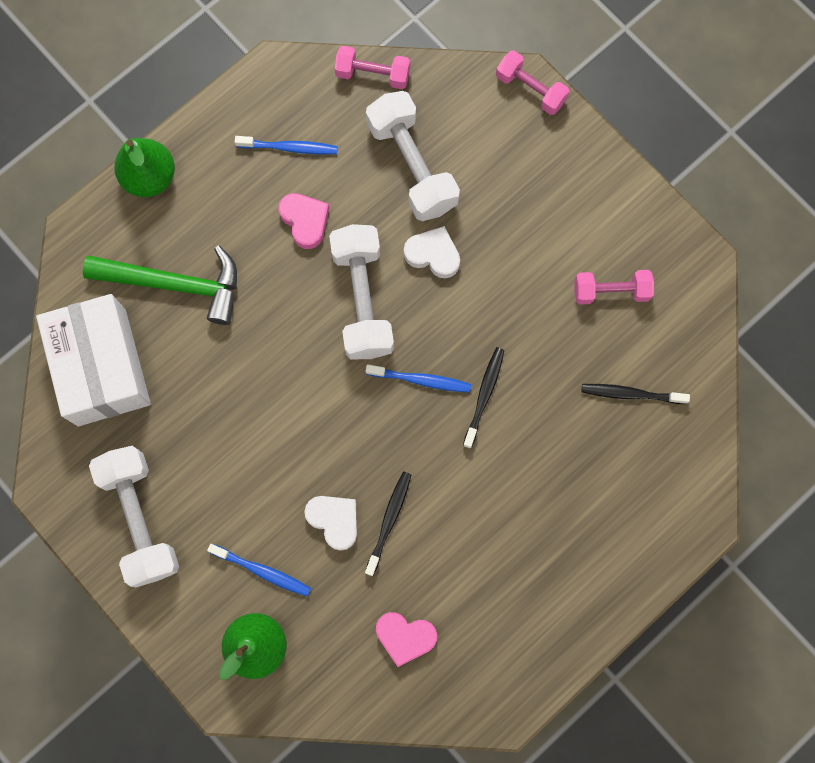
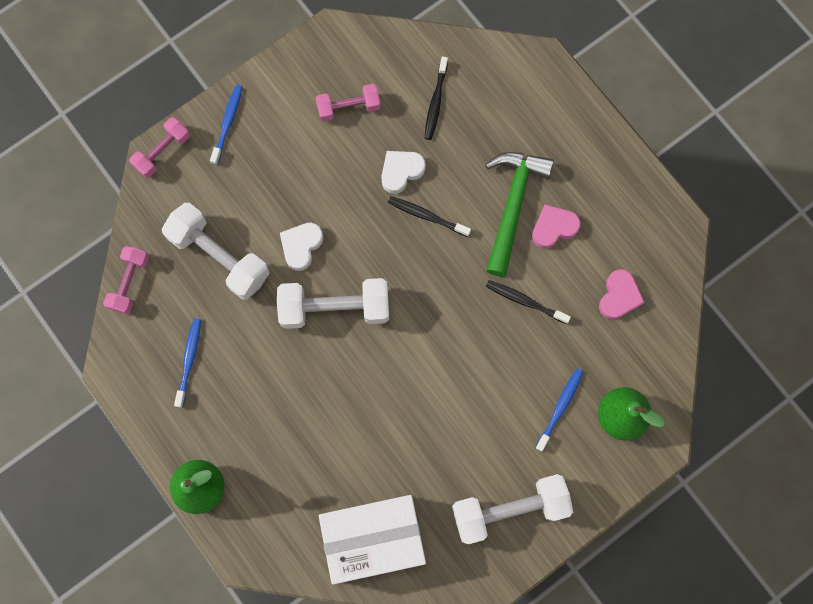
camera: 85 degrees left, 0 degrees up
green hammer [83,246,237,325] -> green hammer moved to [485,152,553,277]
pink heart [278,193,329,249] -> pink heart moved to [532,204,581,249]
white heart [304,496,357,551] -> white heart moved to [381,151,426,194]
white dumbbell [366,91,460,221] -> white dumbbell turned 60 degrees clockwise [162,203,270,300]
blue toothbrush [366,364,471,393] -> blue toothbrush moved to [210,84,243,165]
pink dumbbell [575,270,654,305] -> pink dumbbell turned 75 degrees clockwise [316,84,381,122]

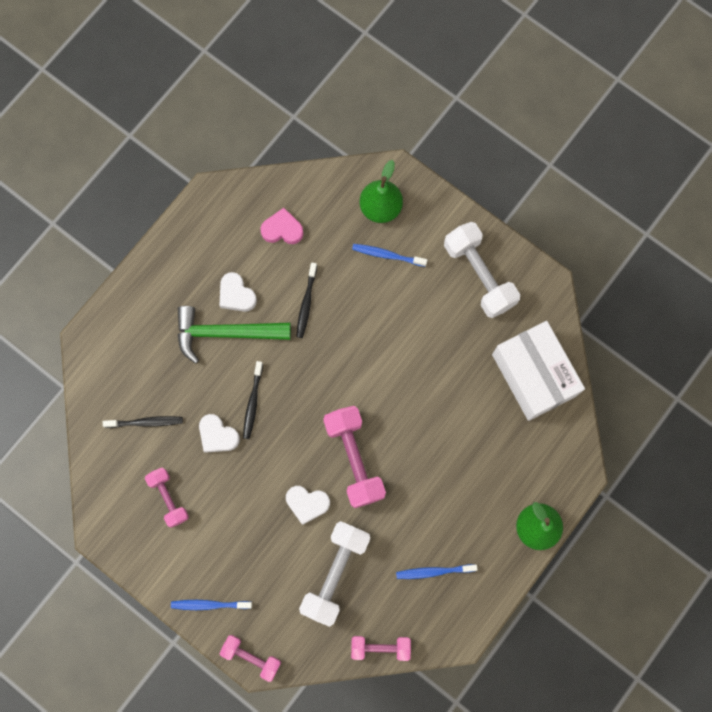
camera: 105 degrees left, 0 degrees up
white dumbbell [277,278,389,329] -> pink dumbbell [323,406,386,508]
pink heart [532,204,581,249] -> white heart [219,272,257,312]

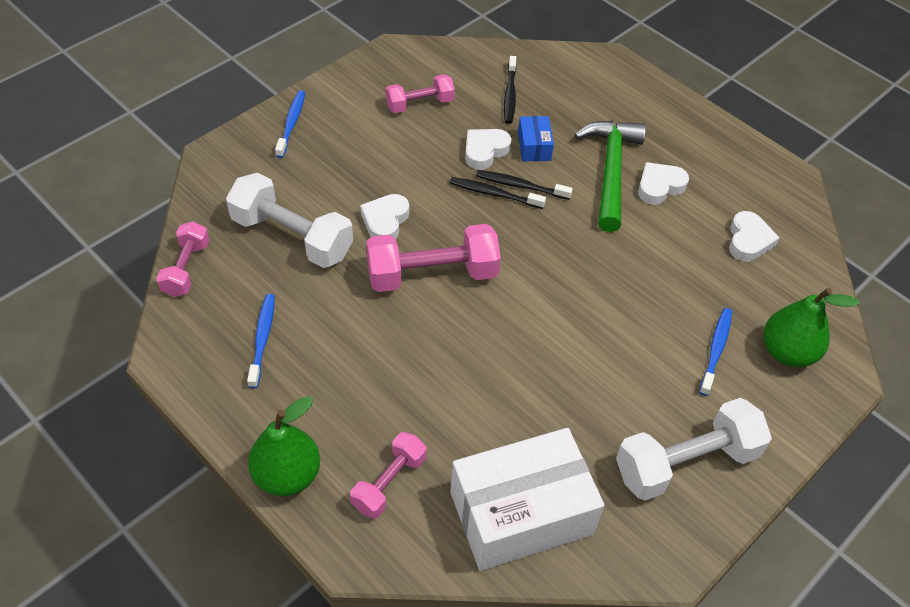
camera: 95 degrees right, 25 degrees down
pink dumbbell [219,635,281,682] -> pink dumbbell moved to [350,432,427,519]
pink heart [260,208,304,244] -> white heart [729,211,780,262]
black toothbrush [296,262,317,338] -> black toothbrush moved to [450,177,546,209]
none -> blue box [518,116,554,161]

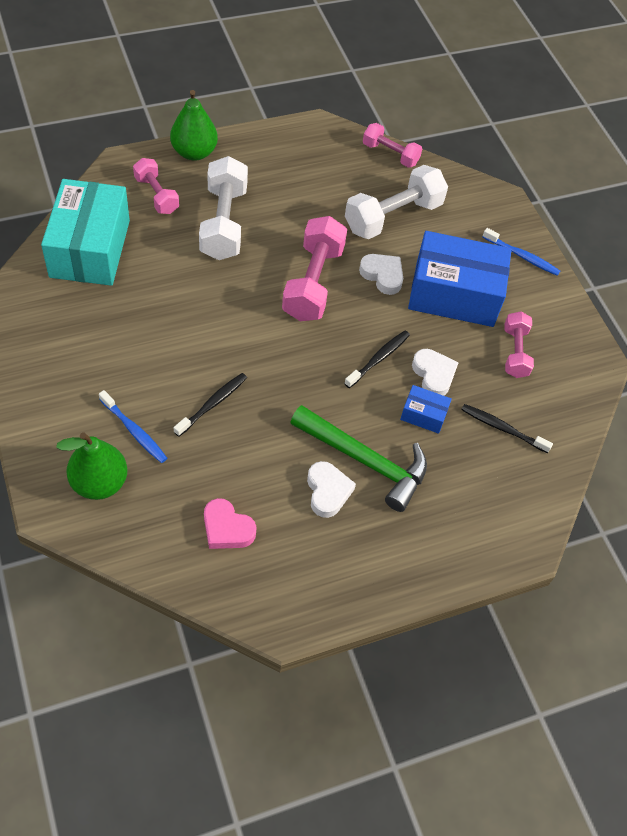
camera: 110 degrees right, 5 degrees up
blue toothbrush [247,294,275,388] -> none
white box [450,428,605,571] -> turquoise box [41,179,130,286]
black toothbrush [476,170,573,200] -> black toothbrush moved to [174,373,247,437]
white dumbbell [616,398,772,501] -> white dumbbell moved to [199,156,248,260]
white heart [729,211,780,262] -> pink heart [204,498,257,549]
none -> blue box [408,231,512,327]

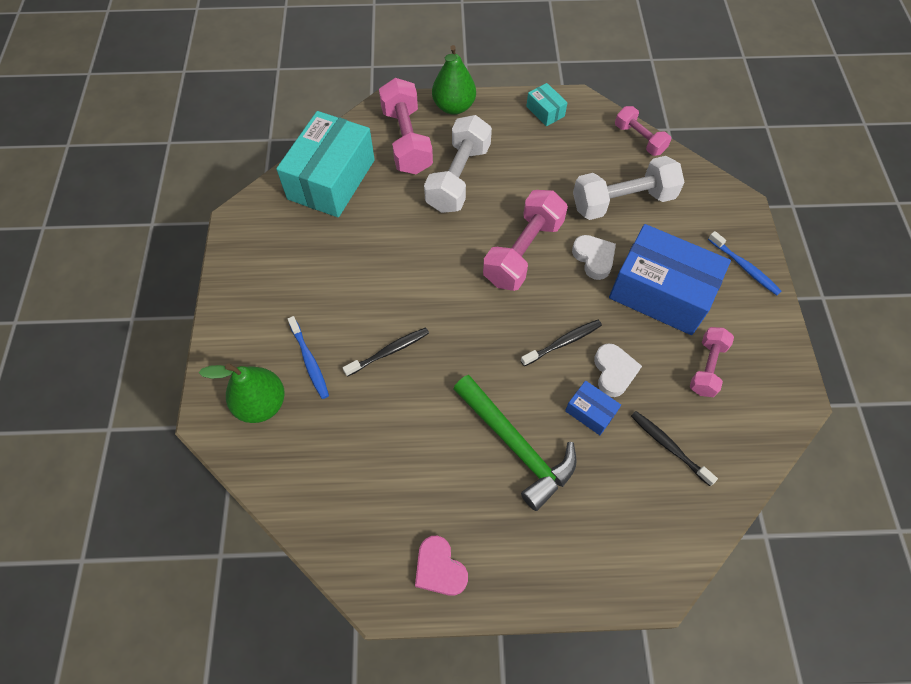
camera: 25 degrees right, 5 degrees up
pink dumbbell [133,158,179,214] -> pink dumbbell [379,78,433,174], size x1.68
pink heart [204,498,257,549] -> pink heart moved to [415,536,468,596]
white heart [307,461,356,518] -> none
none -> turquoise box [526,83,568,126]

